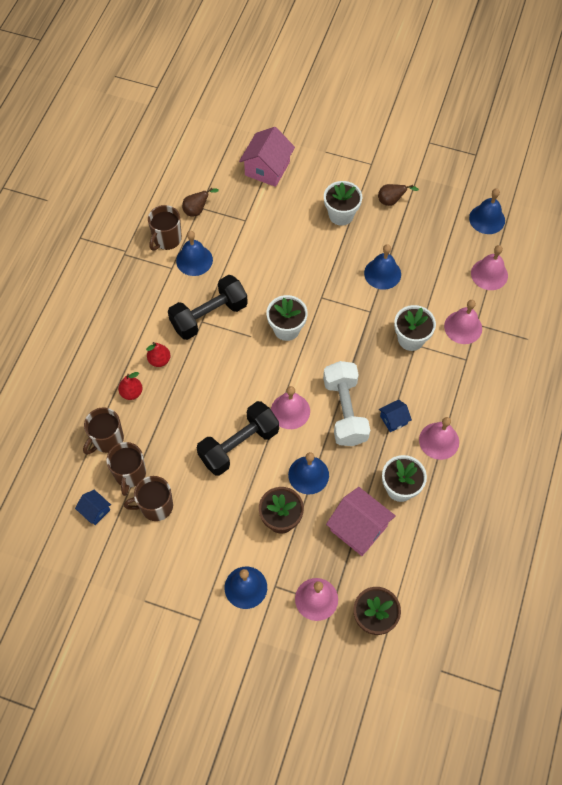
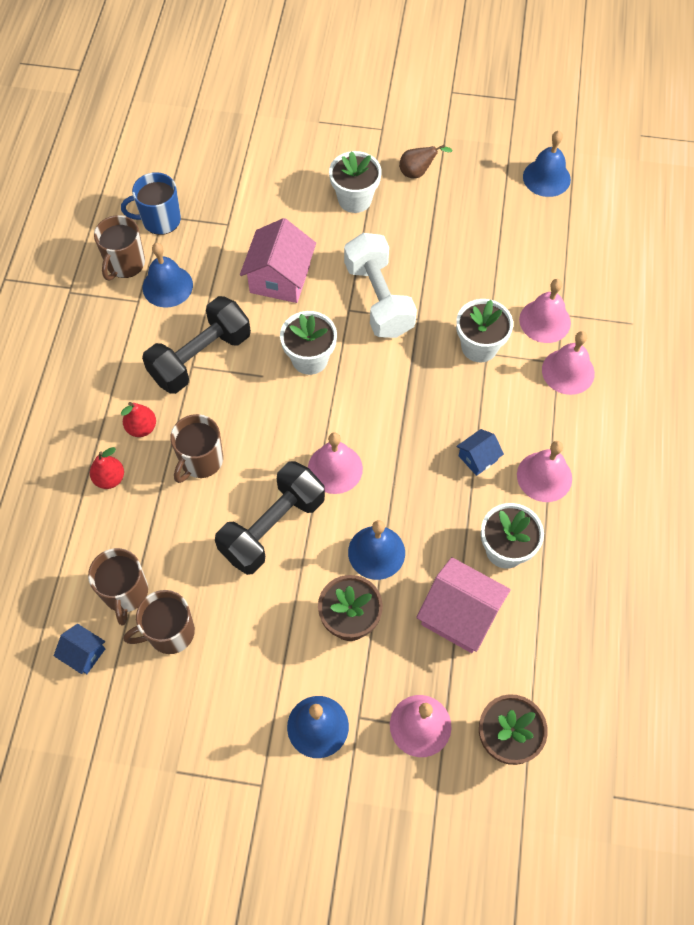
camera: 10 degrees left, 0 degrees up
brown mug [83,407,124,455] -> brown mug moved to [170,414,223,483]
brown pear [182,188,219,216] -> blue mug [121,172,181,235]
pink house [239,127,295,187] -> pink house moved to [240,218,316,303]
white dumbbell [323,361,370,446] -> white dumbbell moved to [344,233,417,338]
blue bell [364,244,401,290] -> none
pink bell [471,245,508,290] -> pink bell moved to [542,331,595,395]

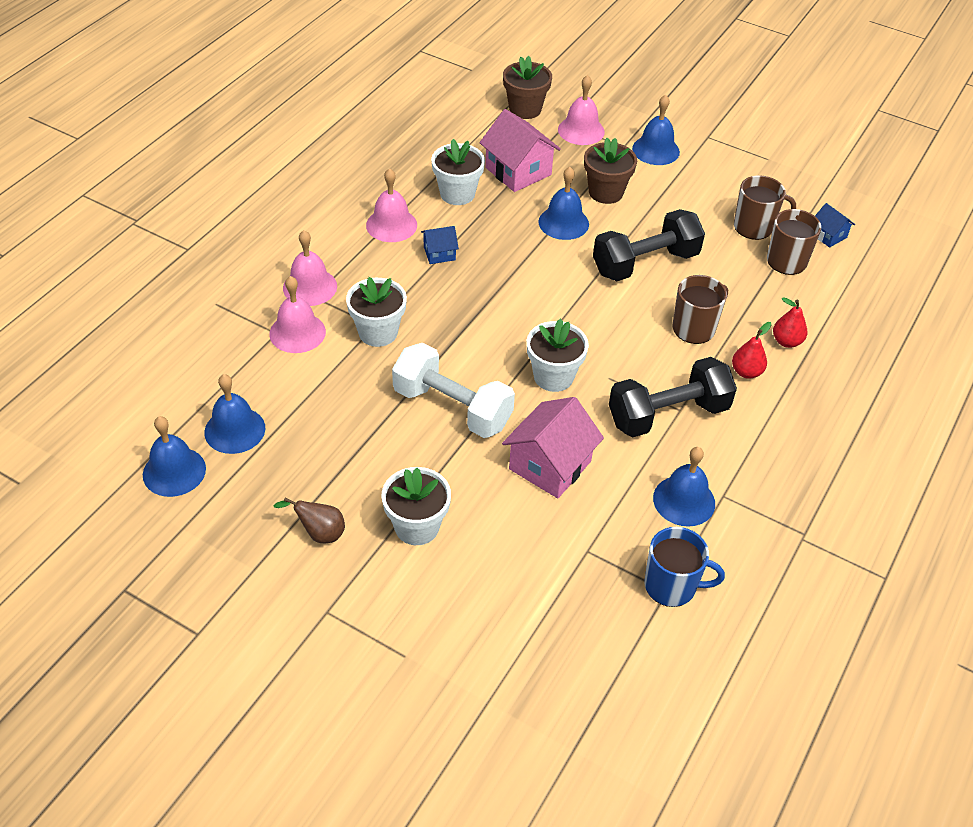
camera: 160 degrees left, 15 degrees down
brown mug [94,215,145,280] -> none
pink bell [308,432,363,494] -> none
white dumbbell [344,233,417,338] -> white dumbbell turned 60 degrees counterclockwise [392,343,515,438]
none -> blue bell [204,374,265,454]

